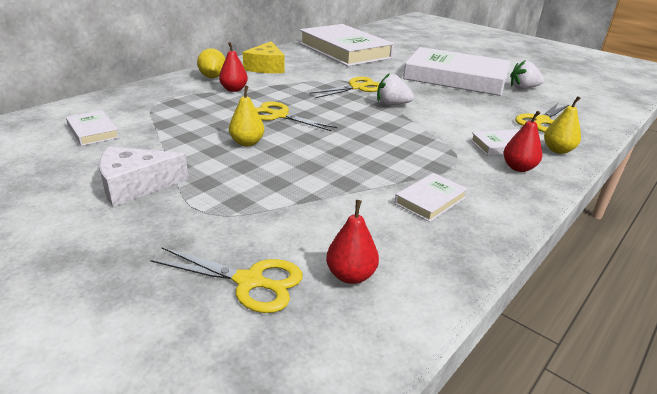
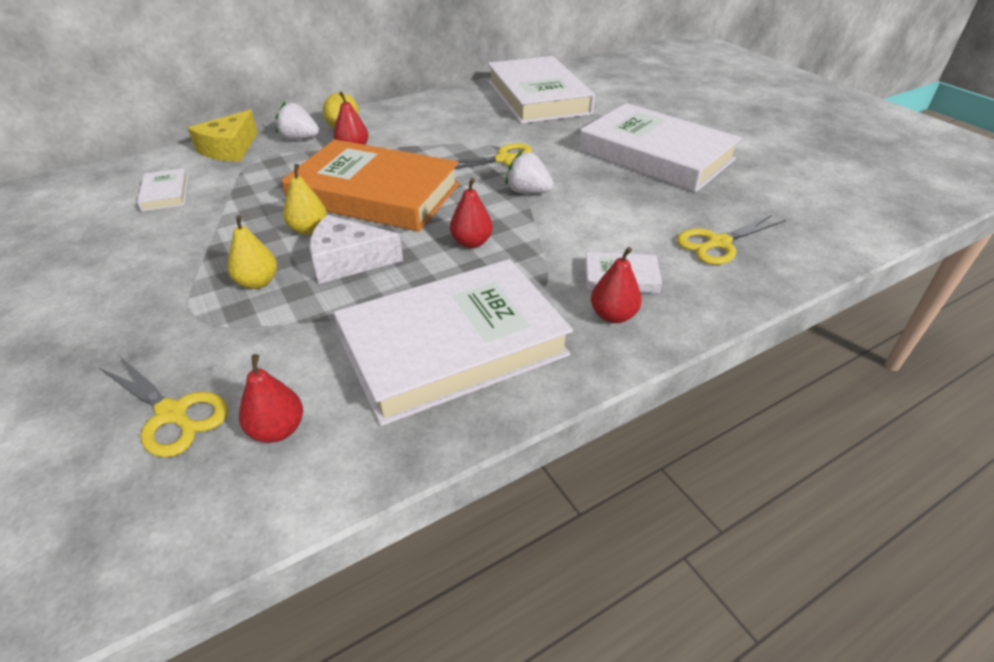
camera: 20 degrees right, 10 degrees up
white cheese [99,146,189,207] -> white cheese moved to [309,215,403,284]
yellow cheese [243,41,285,73] -> yellow cheese moved to [188,110,258,162]
yellow scissors [255,101,337,131] -> orange book [282,139,460,231]
white book [394,173,468,222] -> white book [334,259,573,426], size x2.43
white strawberry [510,60,544,89] -> white strawberry moved to [276,102,319,140]
yellow pear [544,96,581,154] -> yellow pear moved to [227,215,277,289]
none -> red pear [450,178,493,248]

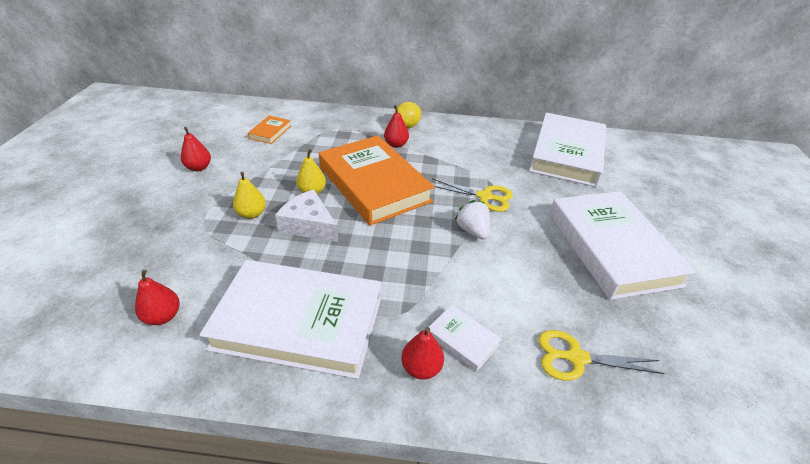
camera: 35 degrees right, 0 degrees up
yellow scissors [100,356,229,457] -> none
white book [137,168,188,211] -> orange book [248,115,291,144]
yellow cheese [188,110,258,162] -> none
white strawberry [276,102,319,140] -> none
red pear [450,178,493,248] -> red pear moved to [181,127,211,171]

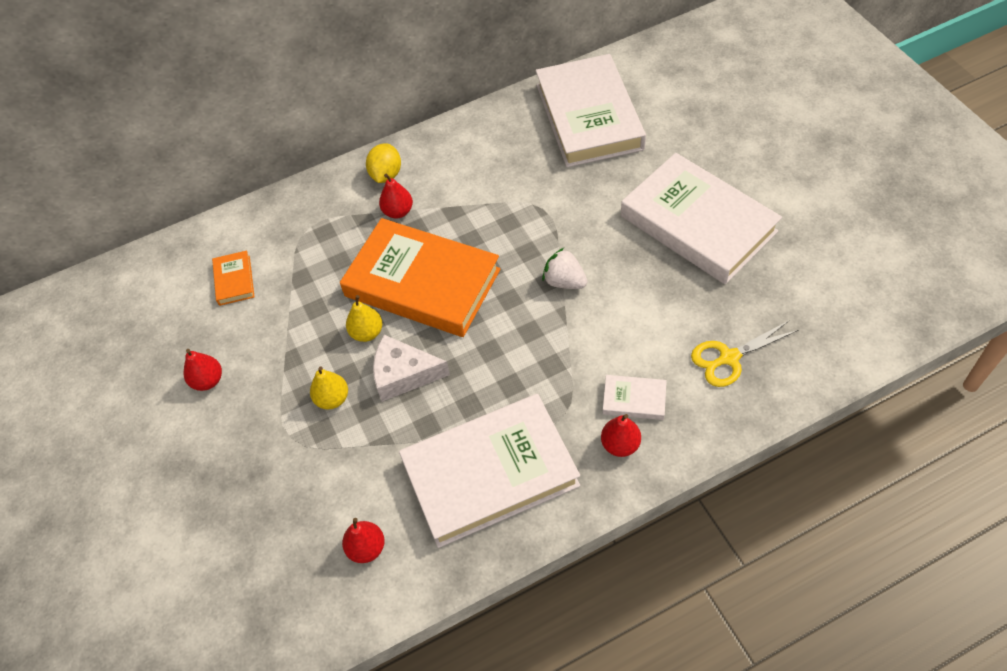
camera: 25 degrees left, 15 degrees up
yellow scissors [432,178,513,212] -> none

